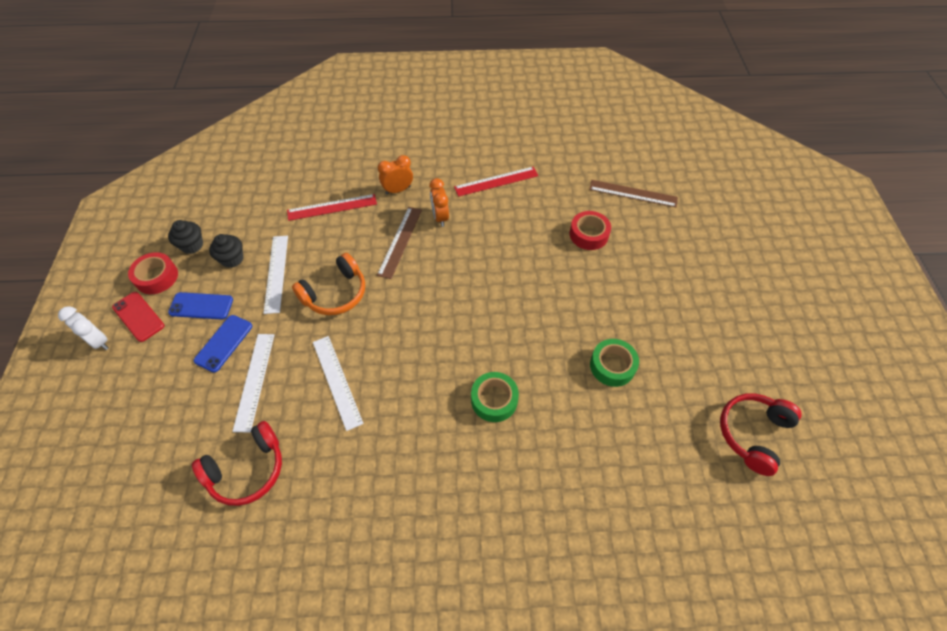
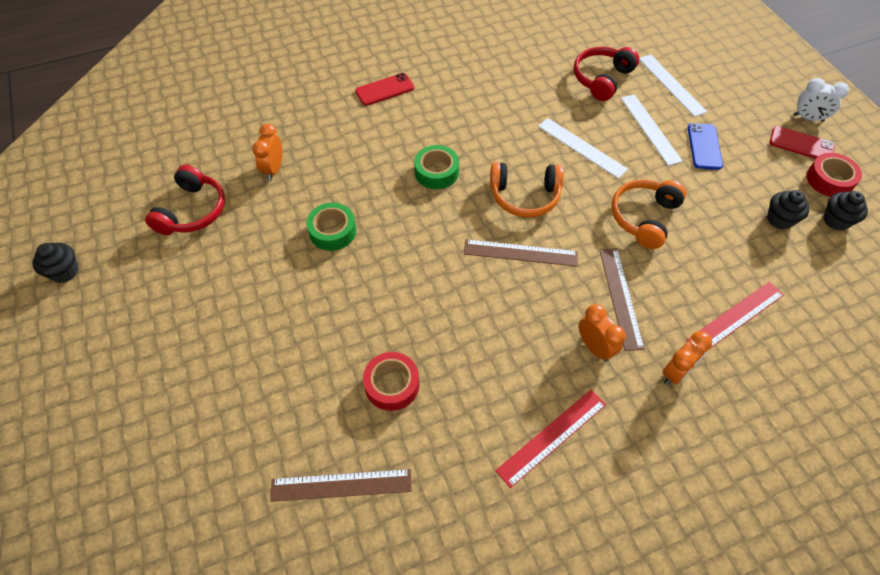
camera: 160 degrees right, 0 degrees up
blue phone [168,292,233,320] -> none
white ruler [263,236,288,314] -> white ruler moved to [639,54,707,117]
none -> black cupcake [33,243,79,283]
none -> orange clock [252,124,282,180]
none -> red phone [355,73,414,106]
none -> brown ruler [464,239,578,267]
none -> orange headphones [490,162,564,217]

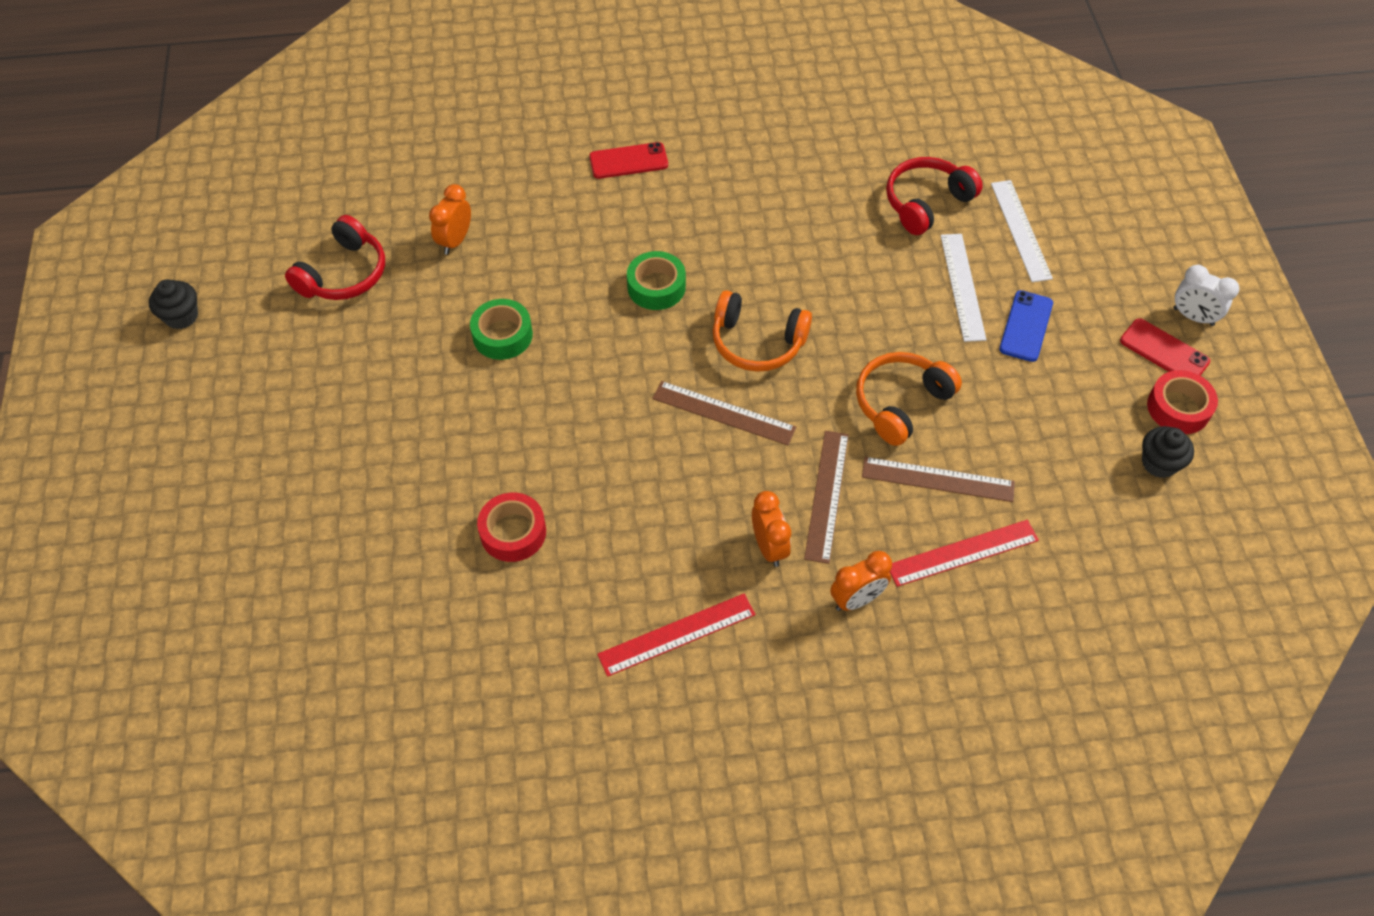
camera: 15 degrees right, 0 degrees up
brown ruler [270,469,412,502] -> brown ruler moved to [862,457,1015,502]
white ruler [538,118,628,179] -> none
black cupcake [767,190,809,230] -> none

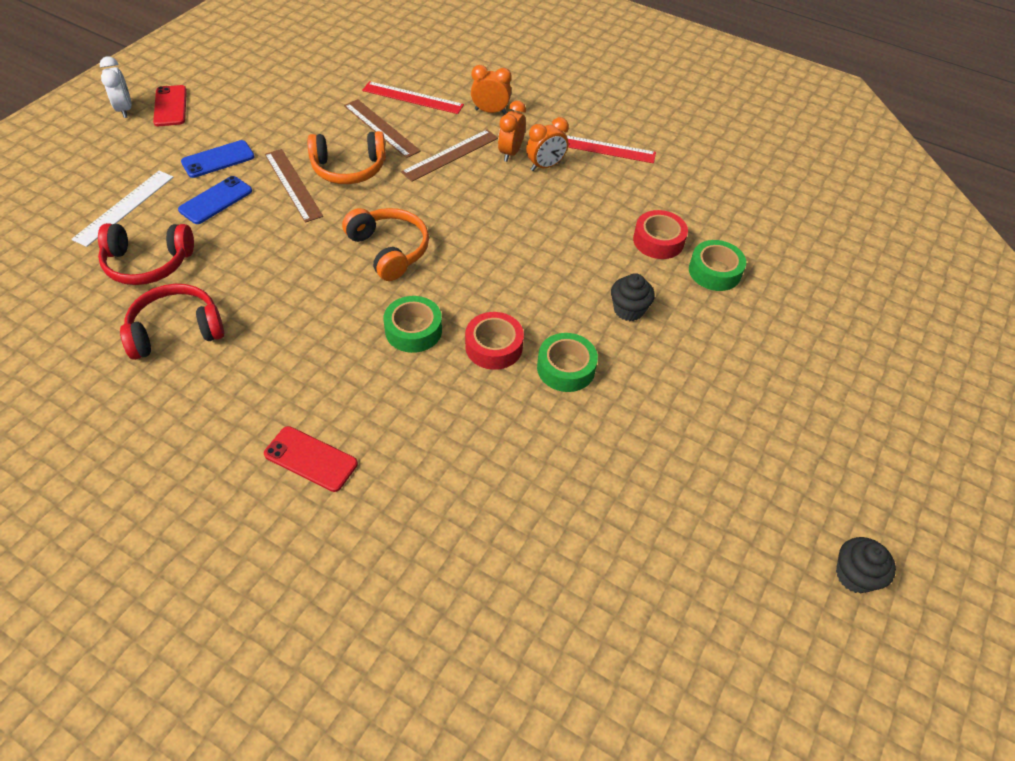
camera: 145 degrees left, 5 degrees down
red headphones [285,215,385,300] -> red headphones moved to [120,284,224,360]
orange clock [429,184,471,255] -> orange clock moved to [526,117,569,171]
brown ruler [652,381,796,445] -> brown ruler moved to [265,149,323,223]
white ruler [940,234,987,342] -> blue phone [178,176,252,224]
black cupcake [1142,426,1194,478] -> black cupcake moved to [611,273,655,321]
red tape [1147,370,1218,434] -> red tape moved to [465,312,524,370]
none -> green tape [689,240,746,291]

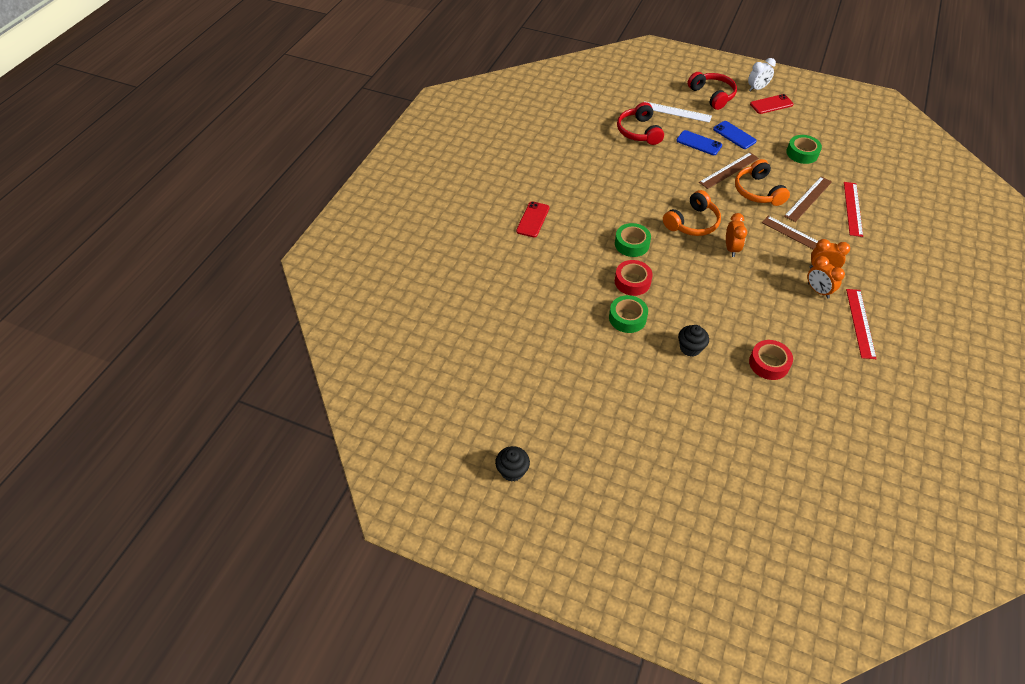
camera: 85 degrees right, 0 degrees up
red headphones [120,284,224,360] -> red headphones moved to [687,72,737,110]
orange clock [471,65,512,114] -> orange clock moved to [726,213,747,257]
green tape [689,240,746,291] -> green tape moved to [786,135,822,164]

